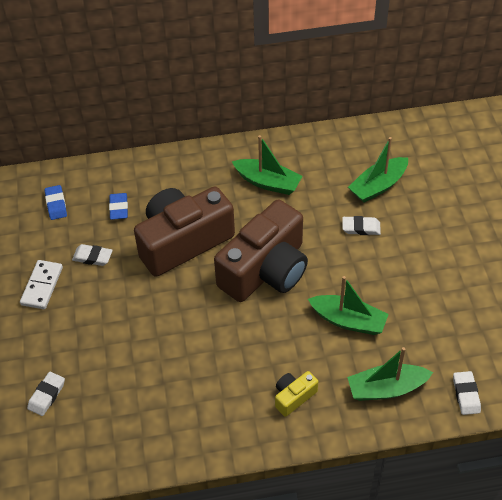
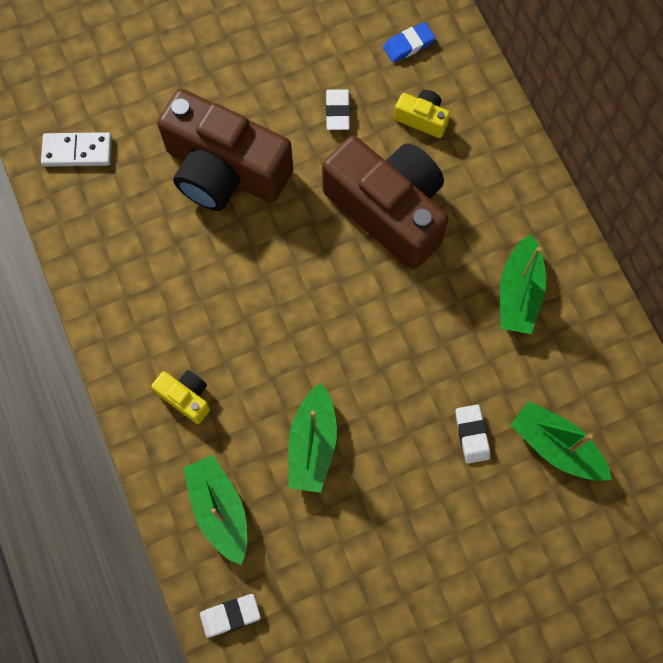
camera: 75 degrees right, 20 degrees up
white domino [20,260,63,309] -> white domino moved to [41,132,112,167]
white eraser [27,372,65,416] -> none
blue eraser [109,193,128,220] -> yellow camera [394,90,450,138]
brown camera [214,200,308,302] -> brown camera moved to [157,89,293,211]

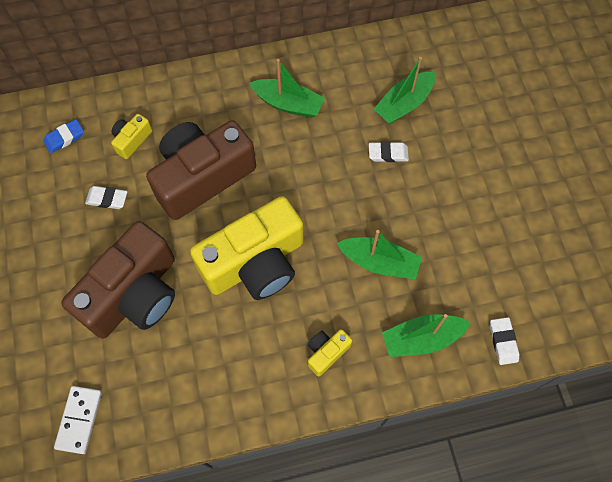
camera: 80 degrees left, 5 degrees down
blue eraser [383,22,435,63] -> blue eraser turned 75 degrees clockwise [43,119,84,154]
none -> yellow camera [190,196,303,300]

